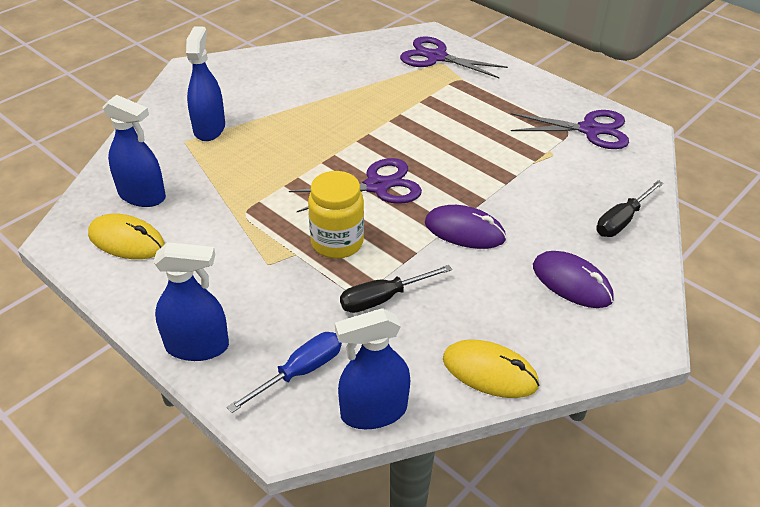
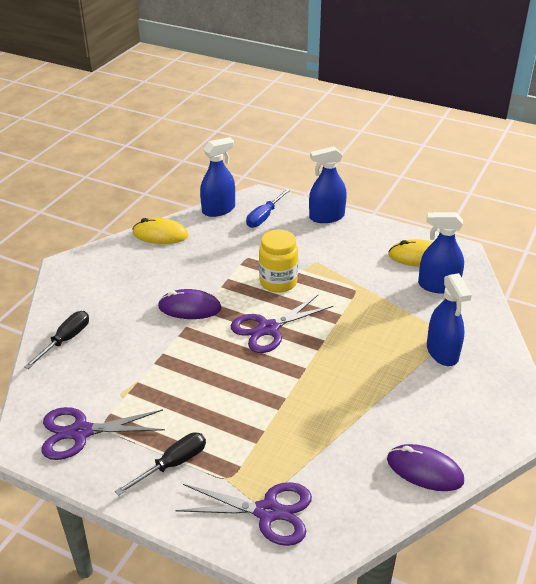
camera: 165 degrees right, 5 degrees down
black screwdriver [340,265,452,313] -> black screwdriver moved to [115,432,206,496]
purple mouse [533,251,614,308] -> purple mouse moved to [387,444,464,491]

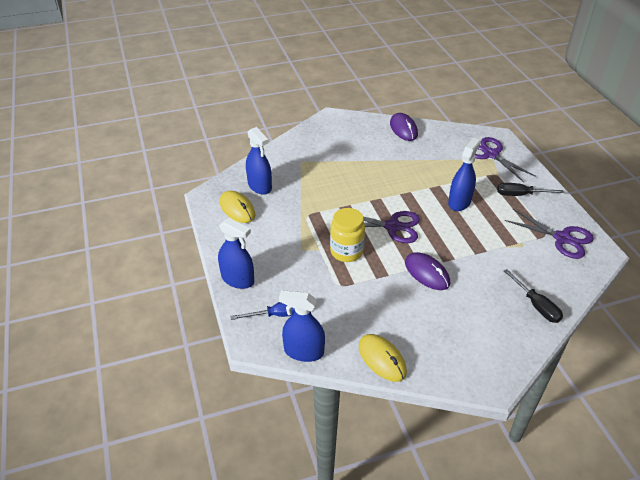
camera: 135 degrees left, 5 degrees up
black screwdriver [24,311,89,369] -> black screwdriver turned 105 degrees counterclockwise [504,269,563,323]
blue spray bottle [427,273,472,366] -> blue spray bottle moved to [448,138,481,211]

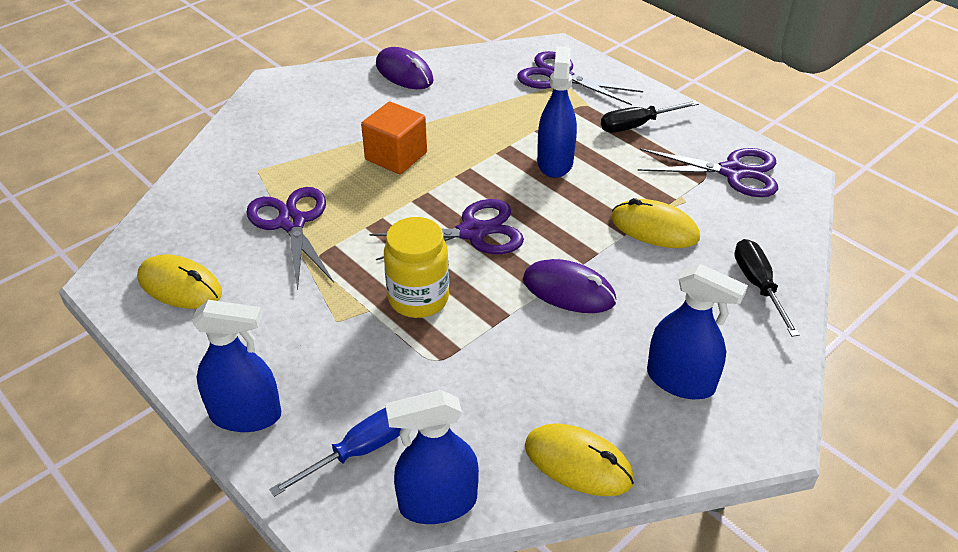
camera: 25 degrees left, 0 degrees up
blue spray bottle [246,127,272,195] -> blue spray bottle moved to [647,264,748,399]
black screwdriver [504,269,563,323] -> black screwdriver turned 135 degrees counterclockwise [734,239,800,337]
none -> purple scissors [246,187,334,290]
none -> orange cube [361,101,427,174]
none -> yellow mouse [611,198,700,248]

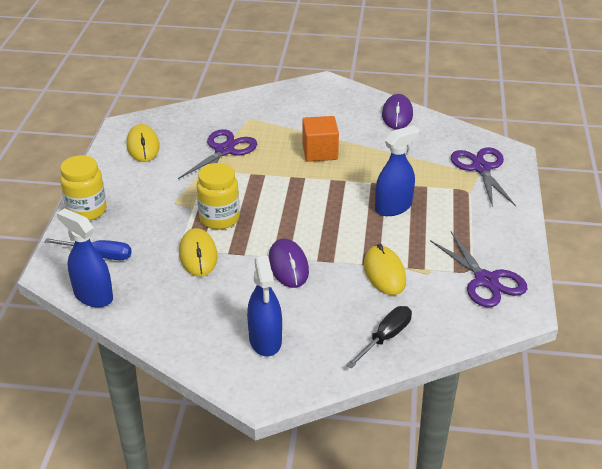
camera: 50 degrees right, 5 degrees down
blue spray bottle [192,300,281,432] -> yellow jar [60,155,107,221]
purple scissors [369,199,524,260] -> none
yellow mouse [525,423,634,496] -> yellow mouse moved to [179,228,218,277]
black screwdriver [601,100,699,133] -> none

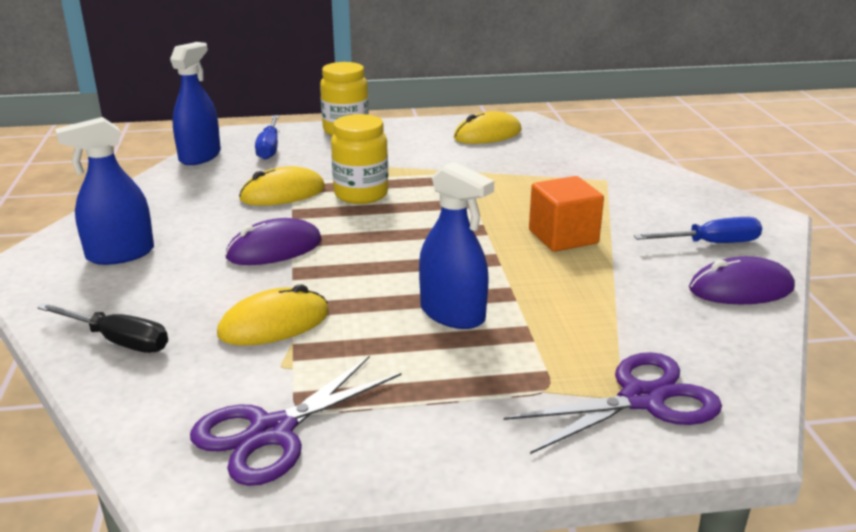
camera: 75 degrees right, 10 degrees down
purple scissors [178,129,257,179] -> none
none -> blue screwdriver [634,217,762,243]

